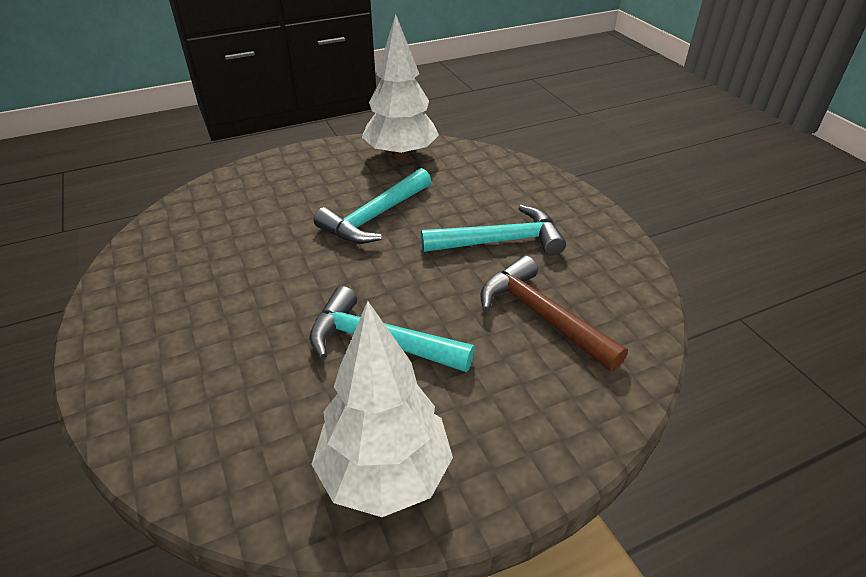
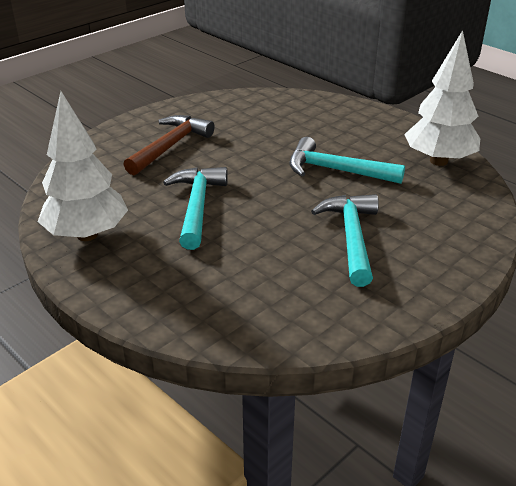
camera: 70 degrees right, 5 degrees down
turquoise hammer [421,205,566,256] -> turquoise hammer turned 150 degrees counterclockwise [311,194,379,287]
brown hammer [480,256,628,371] -> brown hammer moved to [123,115,215,175]

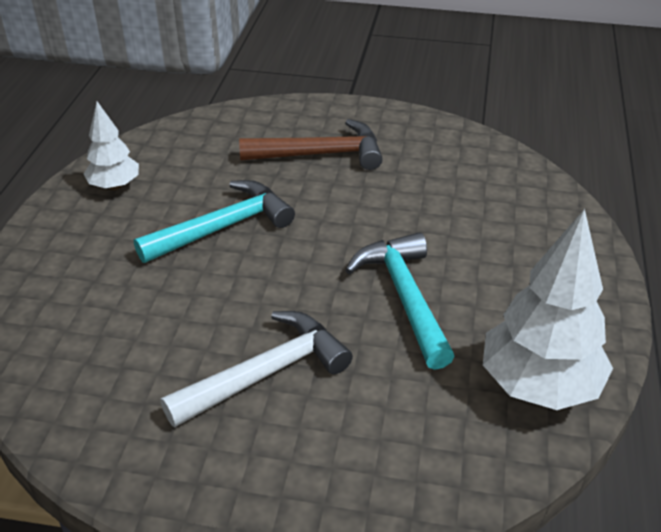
camera: 55 degrees right, 5 degrees up
white tree [38,91,128,241] -> white tree [84,101,139,190], size x0.56
turquoise hammer [311,194,379,287] -> white hammer [161,311,353,427]

